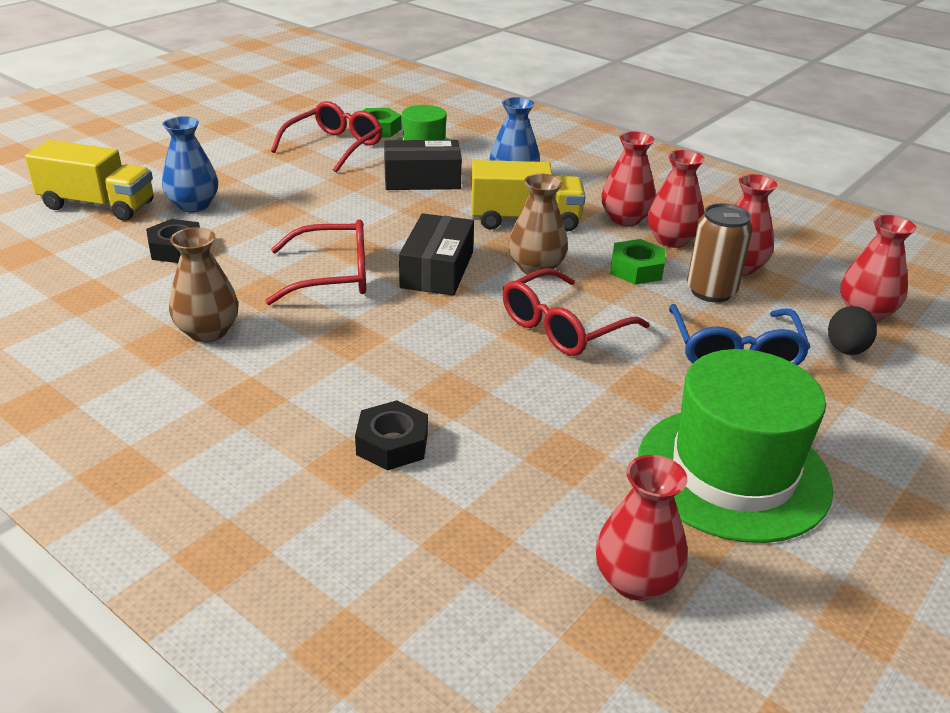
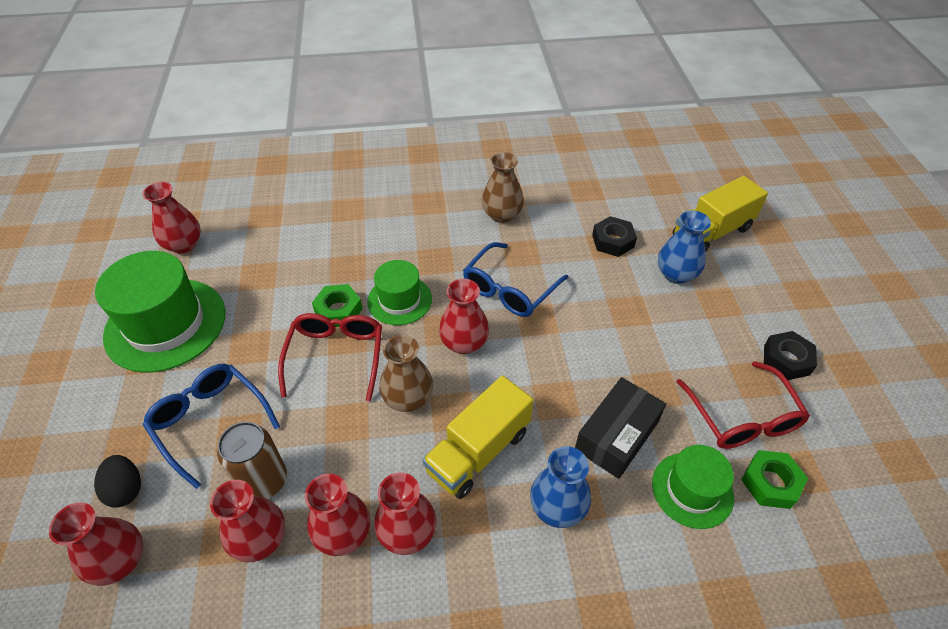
camera: 135 degrees right, 15 degrees up
red glasses [265,219,366,305] -> blue glasses [463,242,568,317]
black nut [355,400,428,471] -> black nut moved to [764,331,817,380]
black box [399,213,474,296] -> red vase [439,279,489,354]
green nut [610,239,665,285] -> green nut moved to [312,284,363,327]
none -> green hat [367,260,432,325]

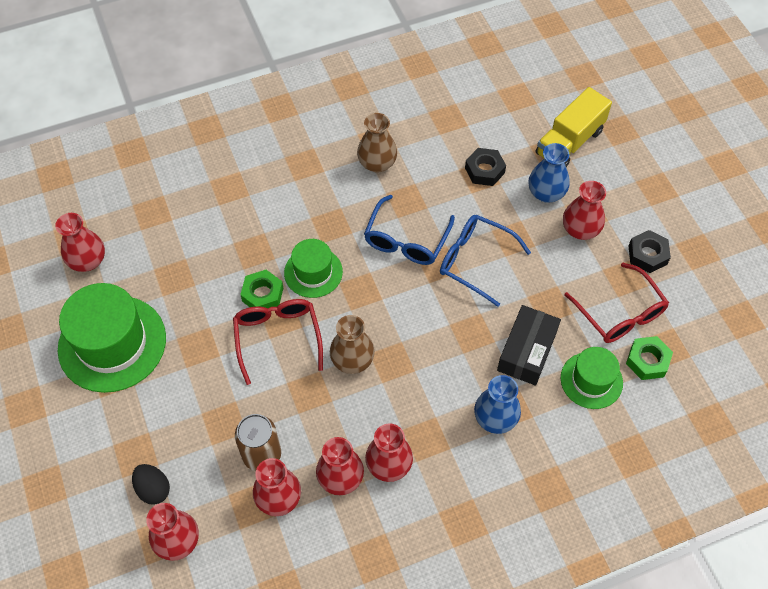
camera: 15 degrees left, 10 degrees up
blue glasses [143,364,280,489] -> blue glasses moved to [440,215,531,307]
yellow truck [422,376,533,499] -> none
red vase [439,279,489,354] -> red vase moved to [563,181,606,240]

